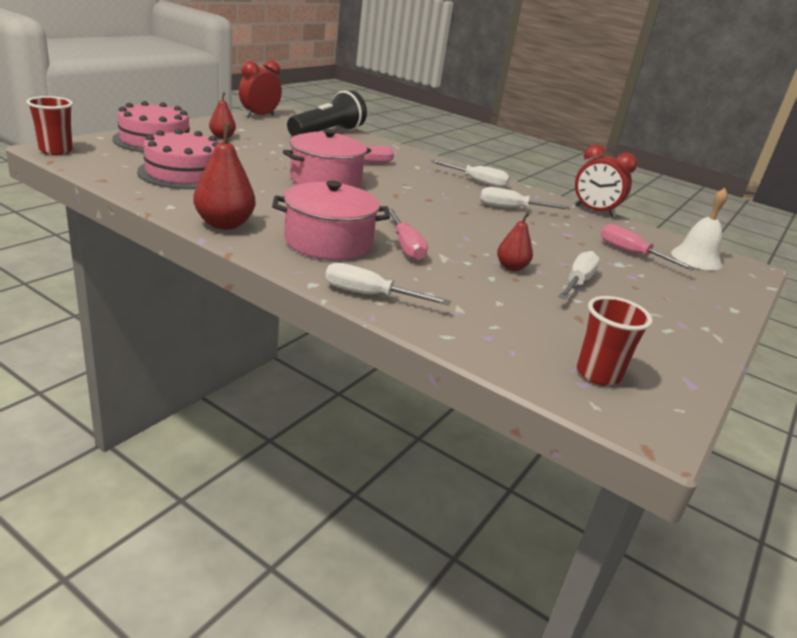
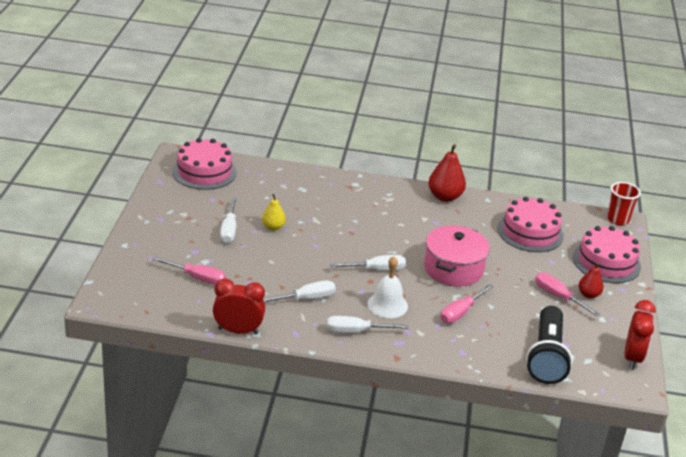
camera: 155 degrees right, 5 degrees up
pink pot [272,180,390,260] -> none
white screwdriver [325,263,451,305] -> white screwdriver moved to [330,255,406,270]
pink screwdriver [389,209,428,261] -> pink screwdriver moved to [535,272,600,317]
red pear [497,212,533,271] -> yellow pear [262,194,286,230]
red cup [576,296,653,386] -> pink cake [172,138,237,190]
white bell [671,188,728,270] -> white bell moved to [367,256,408,318]

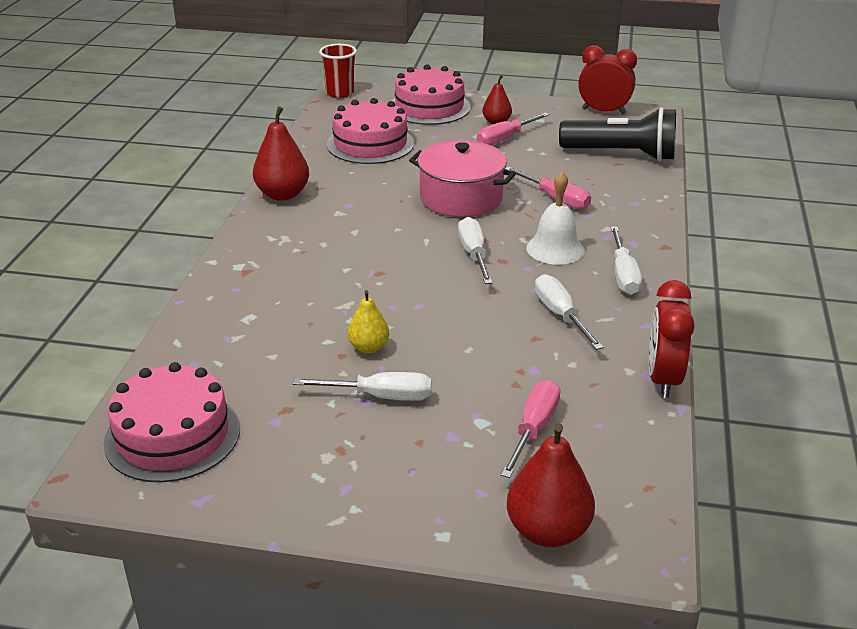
camera: 85 degrees left, 0 degrees up
none -> red pear [507,423,595,547]

